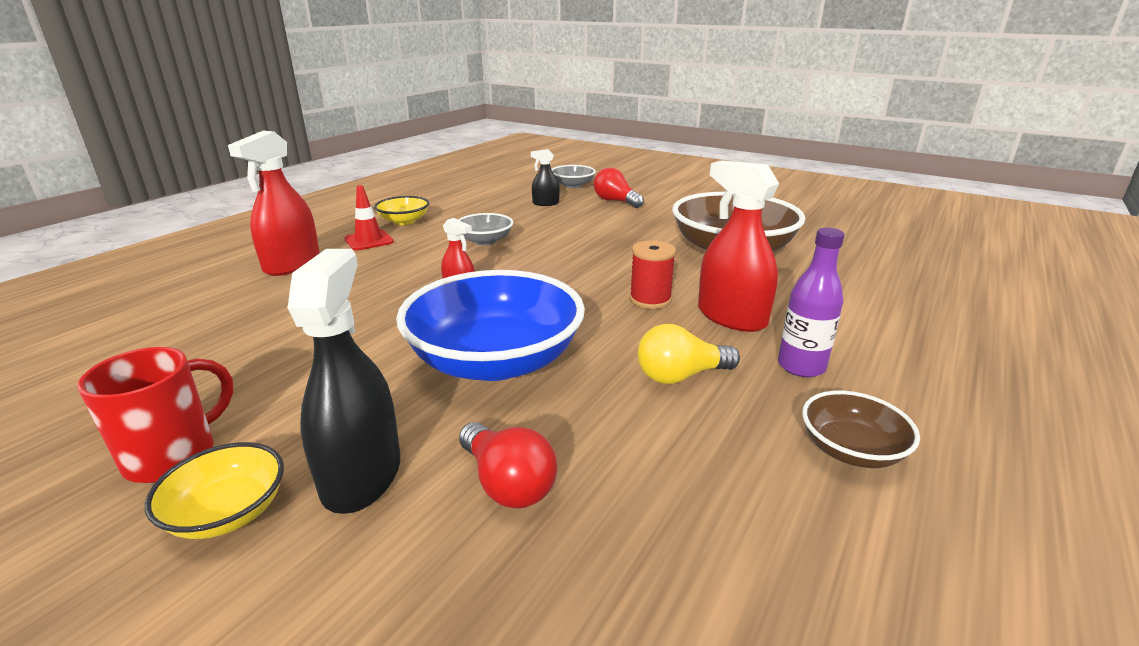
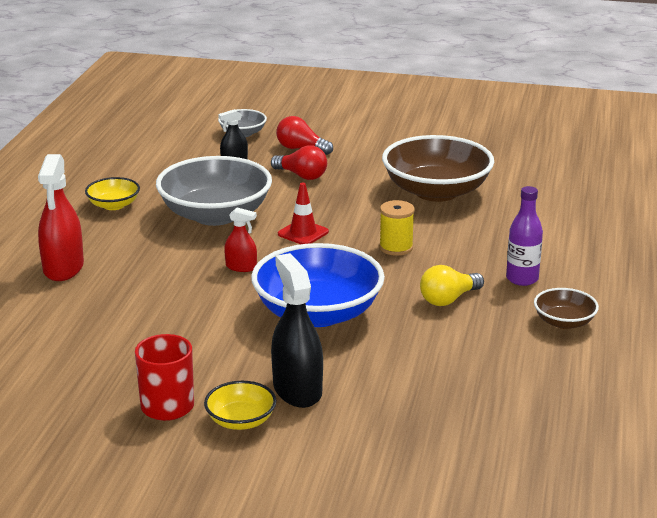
camera: 20 degrees left, 0 degrees up
red traffic cone [344,185,394,251] -> red traffic cone moved to [278,182,329,244]
grey bowl [458,213,513,245] -> grey bowl [156,156,272,226], size x2.08
red light bulb [459,422,557,508] -> red light bulb moved to [271,145,327,180]
red spool [630,241,676,309] -> yellow spool [379,200,415,256]
red spray bottle [698,161,779,332] -> none

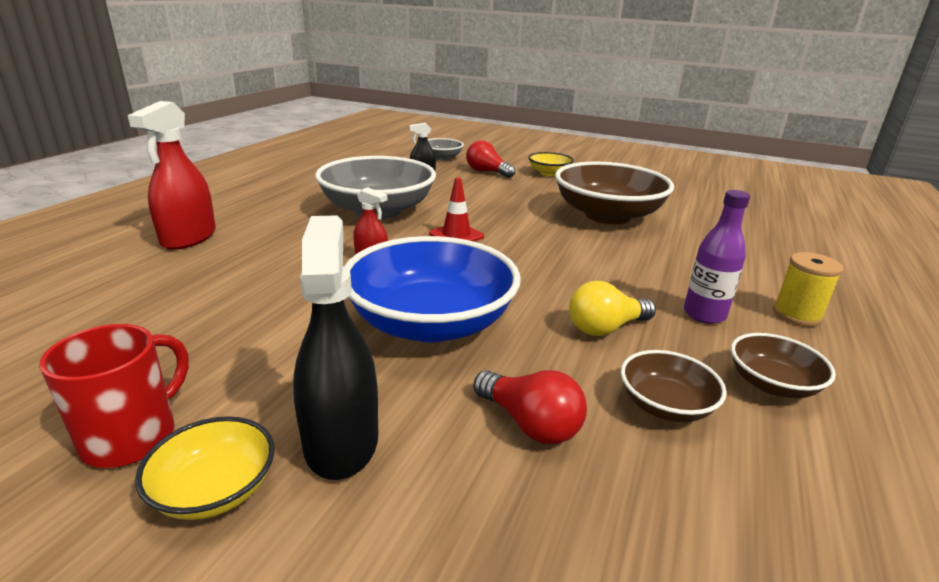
camera: 10 degrees right, 0 degrees up
yellow bowl [85,177,140,210] -> yellow bowl moved to [528,152,574,176]
red light bulb [271,145,327,180] -> red light bulb moved to [474,370,587,444]
yellow spool [379,200,415,256] -> yellow spool moved to [773,252,843,326]
none -> brown bowl [621,350,727,422]

